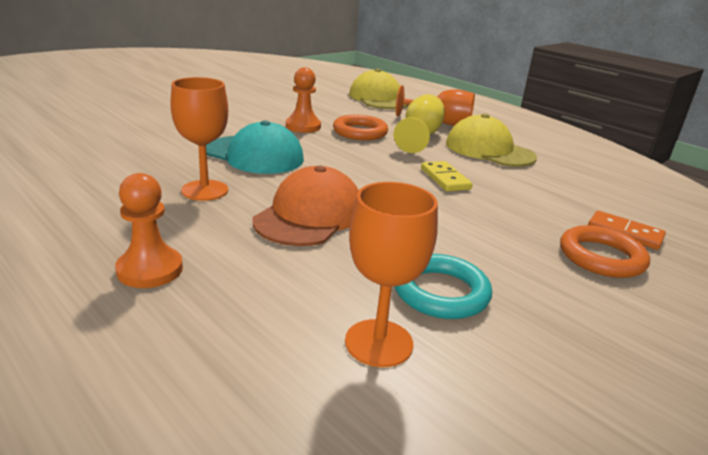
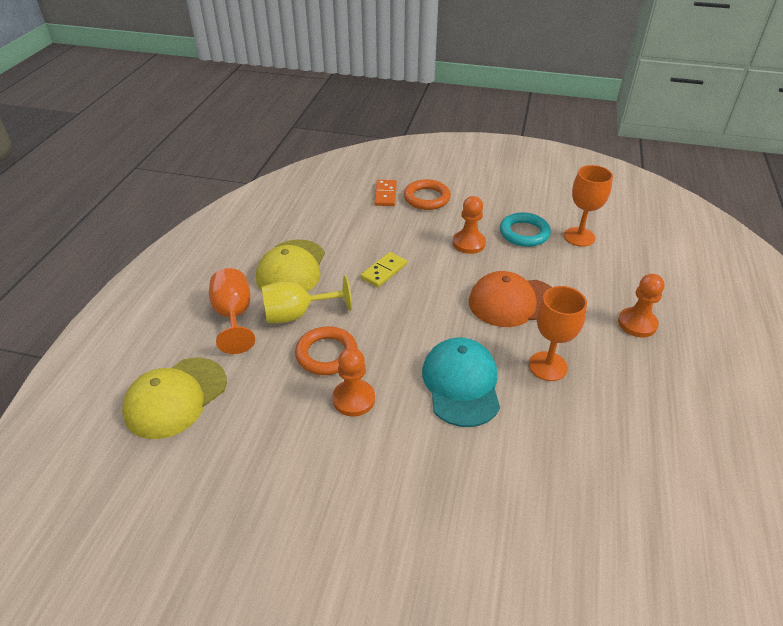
camera: 120 degrees left, 15 degrees up
none -> orange pawn [453,196,486,254]

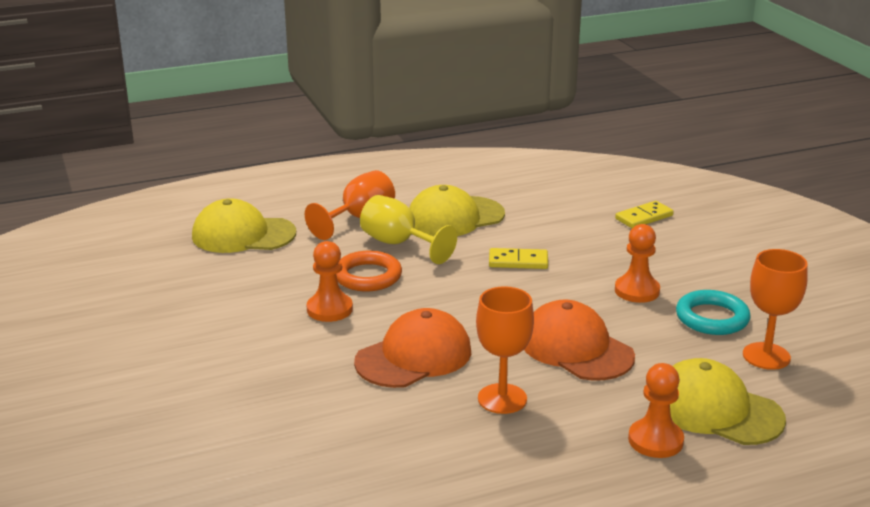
camera: 55 degrees right, 15 degrees down
orange domino [374,180,397,206] -> yellow domino [615,201,674,228]
orange ring [404,179,451,210] -> none
turquoise cap [422,337,500,427] -> orange cap [354,308,471,388]
none -> yellow cap [670,358,786,445]

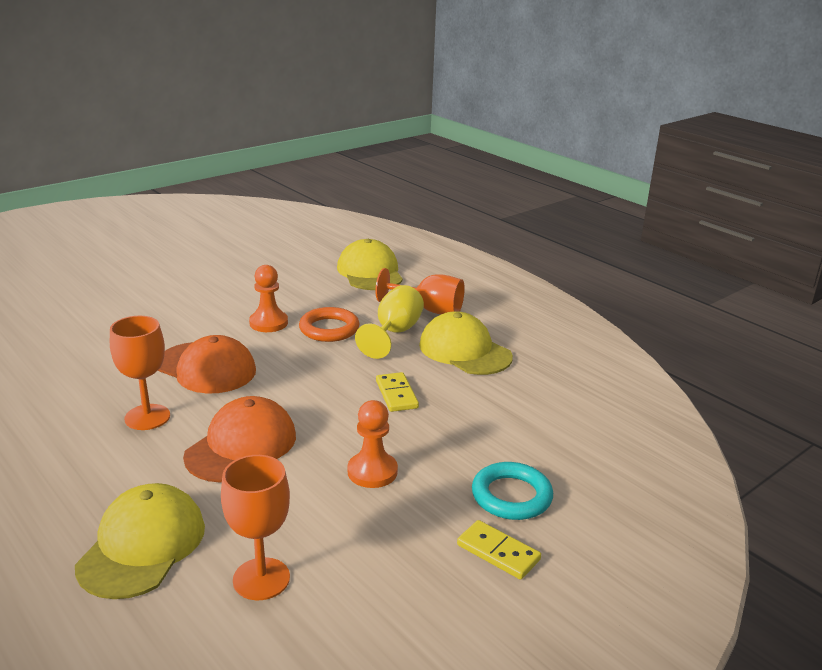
camera: 70 degrees right, 0 degrees up
yellow domino [615,201,674,228] -> yellow domino moved to [457,520,541,580]
orange pawn [628,363,684,458] -> none
turquoise ring [676,290,751,335] -> turquoise ring moved to [472,462,553,520]

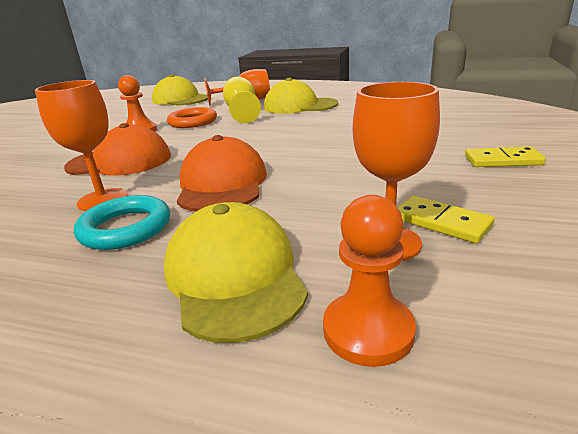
camera: 30 degrees left, 0 degrees up
orange pawn [348,400,398,488] -> orange pawn moved to [323,195,416,367]
yellow domino [376,372,419,412] -> yellow domino moved to [397,196,494,243]
turquoise ring [472,462,553,520] -> turquoise ring moved to [74,195,170,250]

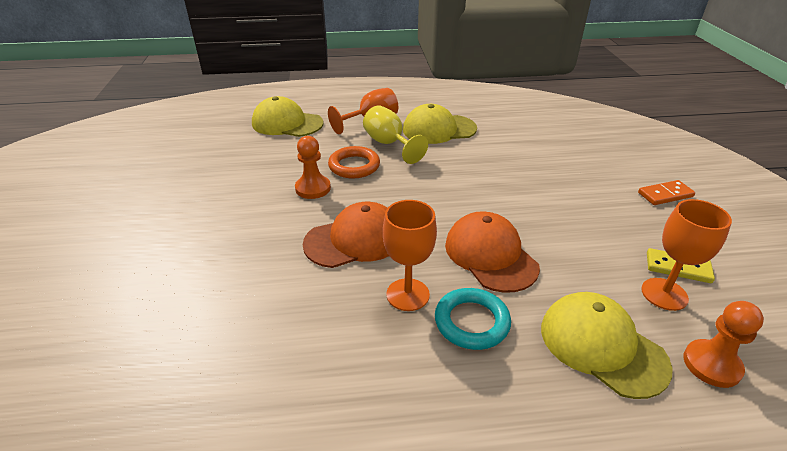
camera: 25 degrees left, 10 degrees up
yellow domino [465,147,546,167] -> orange domino [638,180,695,205]

